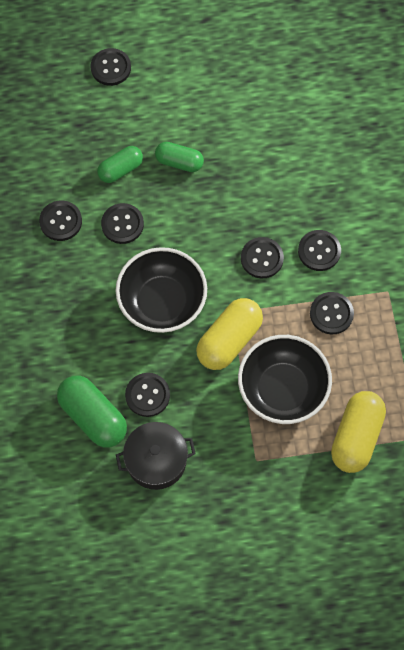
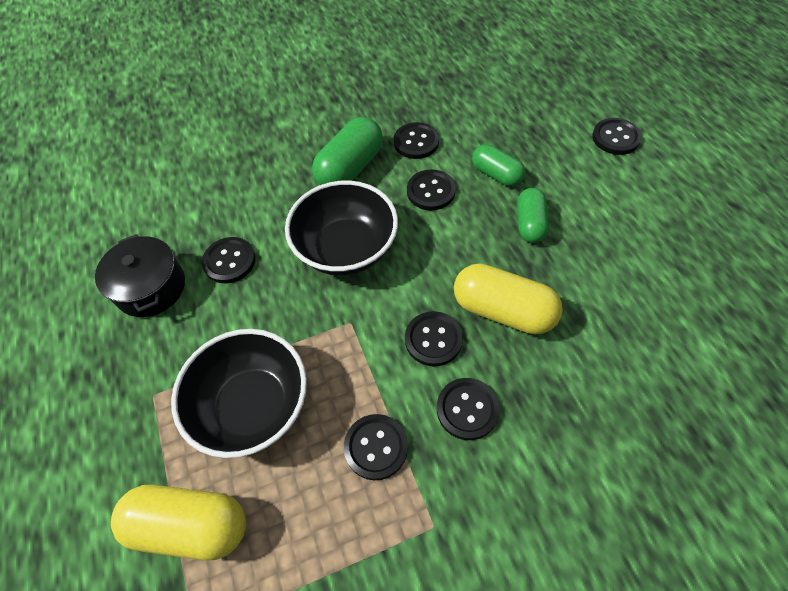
camera: 80 degrees right, 10 degrees down
green capsule [57,376,127,448] -> green capsule moved to [312,117,383,185]
yellow capsule [196,298,263,370] -> yellow capsule moved to [454,263,563,334]

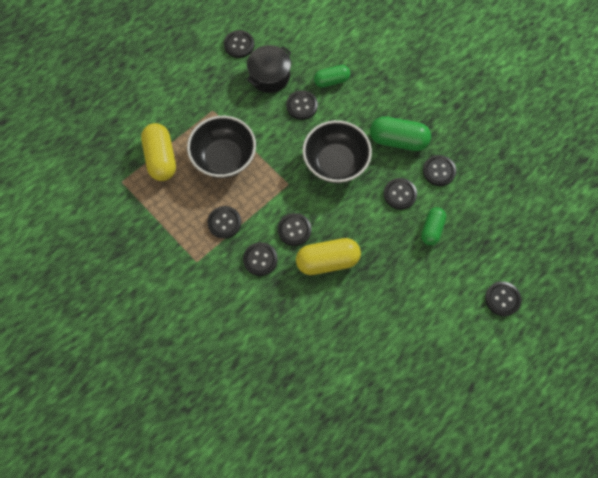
camera: 65 degrees right, 10 degrees up
yellow capsule [454,263,563,334] -> yellow capsule turned 75 degrees clockwise [296,238,361,275]
green capsule [517,188,549,243] -> green capsule moved to [314,65,350,88]
none -> black button [224,30,254,58]

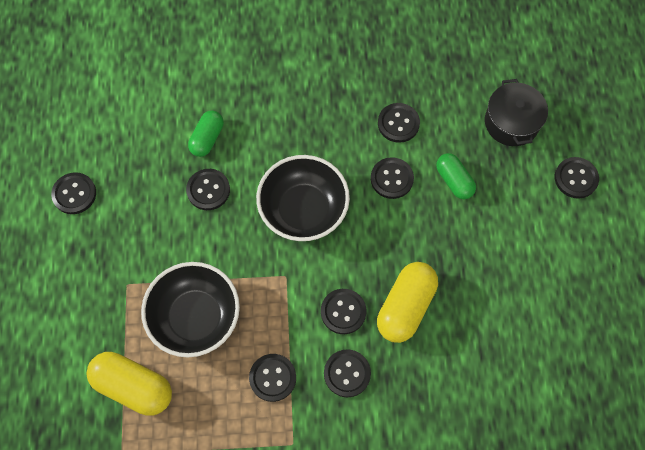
camera: 50 degrees left, 0 degrees up
black pot [247,45,291,93] -> black pot moved to [485,79,548,146]
green capsule [370,116,431,151] -> none

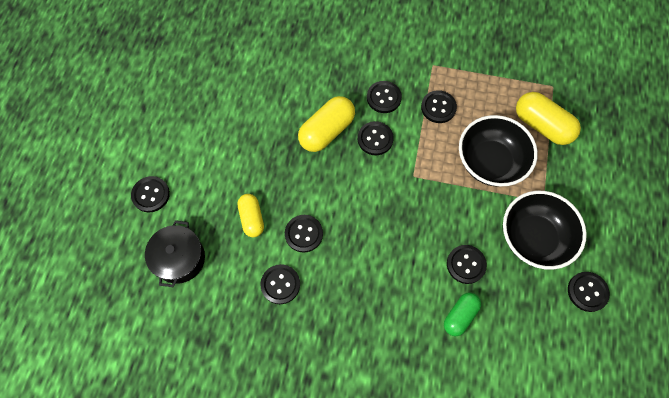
camera: 165 degrees left, 0 degrees up
black bowl [256,155,350,241] -> black bowl moved to [503,191,587,270]
green capsule [436,153,476,199] -> yellow capsule [238,194,264,237]

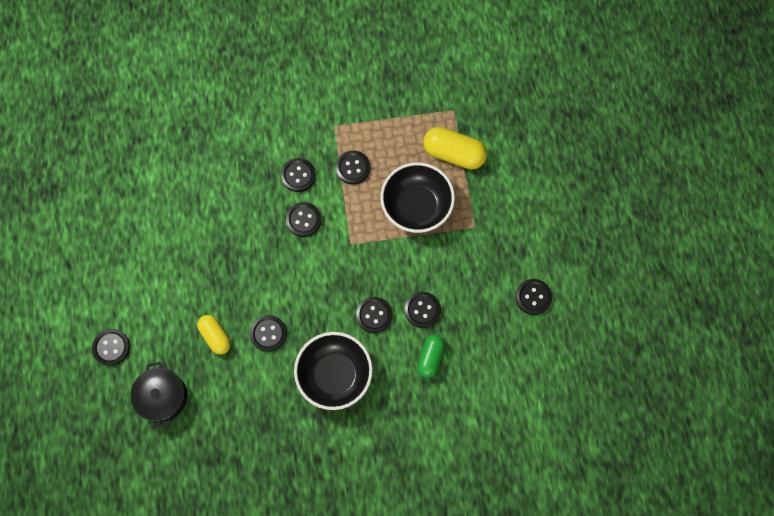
camera: 20 degrees left, 5 degrees up
black button [260,264,300,304] -> black button moved to [356,297,392,333]
yellow capsule [298,96,355,152] -> none
black bowl [503,191,587,270] -> black bowl moved to [294,332,373,410]

